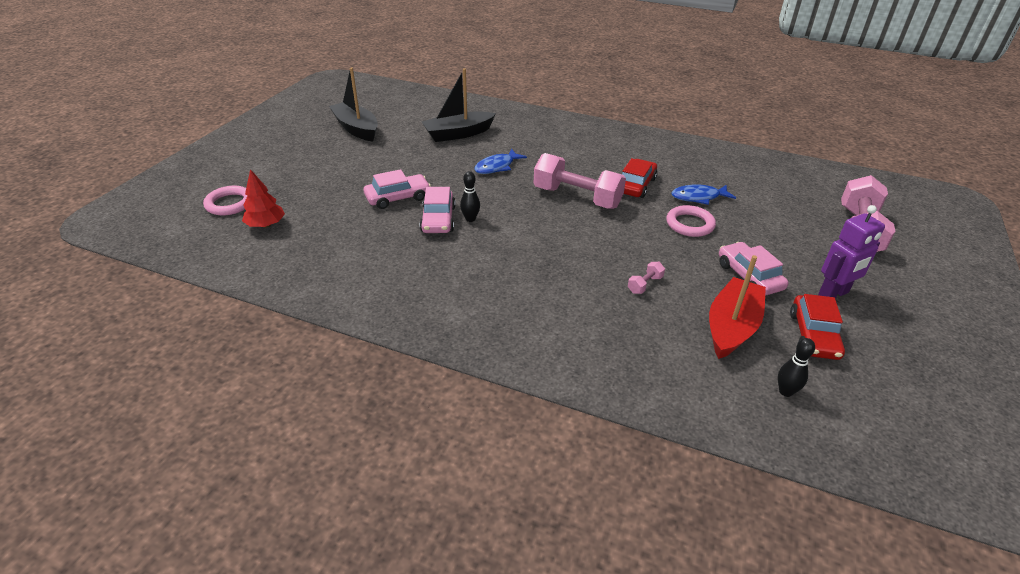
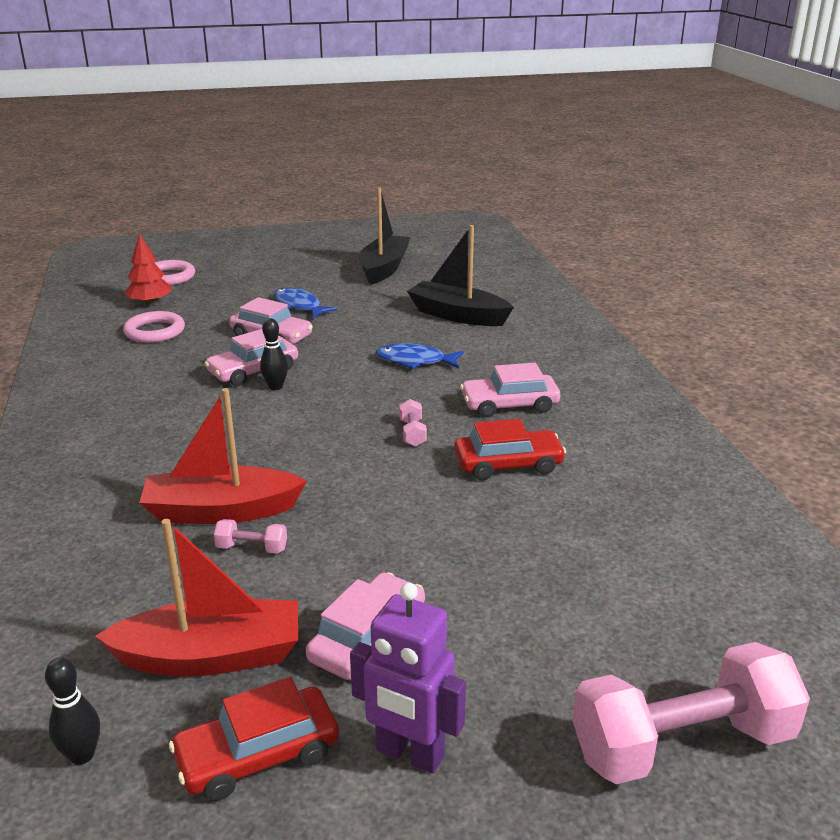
camera: 55 degrees right, 10 degrees down
pink dumbbell [534,153,626,209] -> pink dumbbell [399,399,427,447], size x0.41
pink ring [666,205,716,237] -> pink ring moved to [123,311,185,343]
blue fish [671,184,736,205] -> blue fish moved to [274,287,337,319]
none -> red boat [139,388,307,524]
none -> pink car [460,363,560,418]

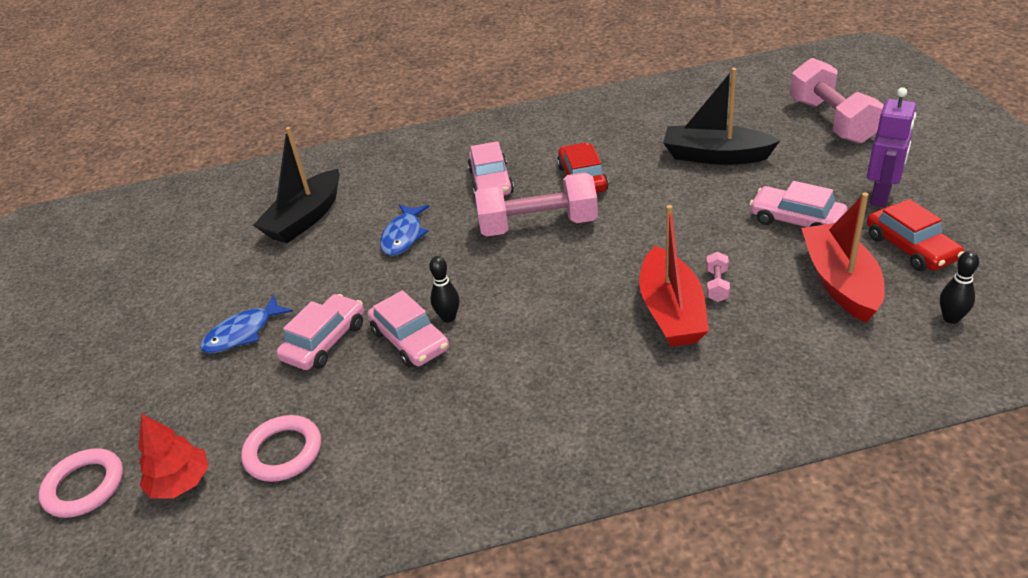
camera: 85 degrees left, 10 degrees up
black boat [359,187,410,285] -> black boat moved to [663,68,780,165]
pink dumbbell [399,399,427,447] -> pink dumbbell [475,172,598,236], size x2.44

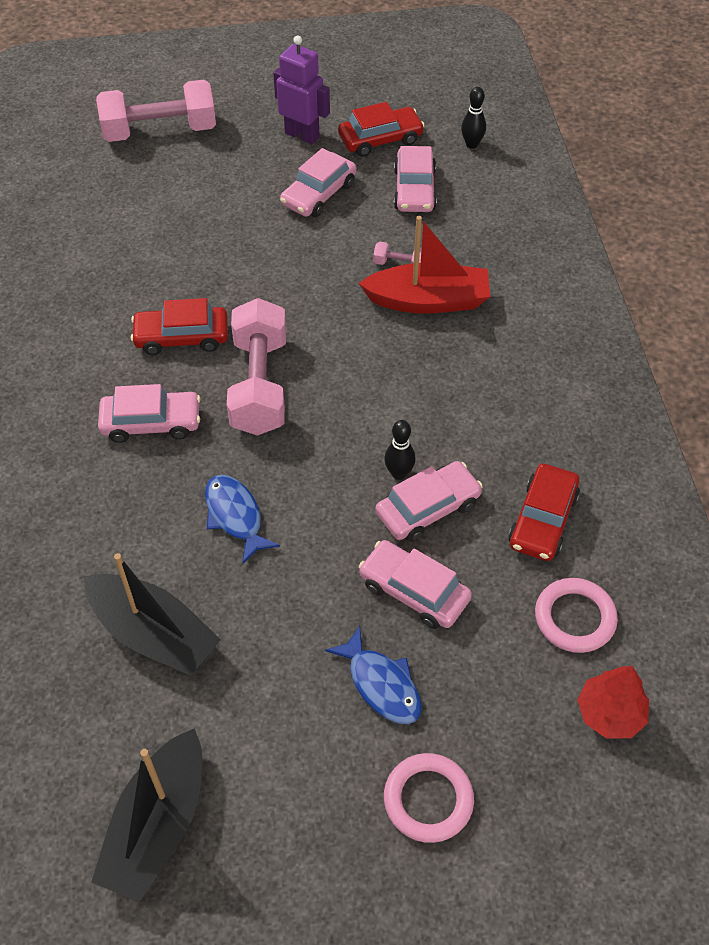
camera: 90 degrees left, 15 degrees up
pink ring [39,448,123,518] -> pink ring moved to [384,753,474,843]
blue fish [380,204,429,256] -> blue fish turned 135 degrees counterclockwise [205,475,280,564]
black boat [663,68,780,165] -> black boat moved to [91,728,202,902]
red boat [801,192,885,322] -> pink car [394,146,437,212]
none -> red car [508,464,580,561]

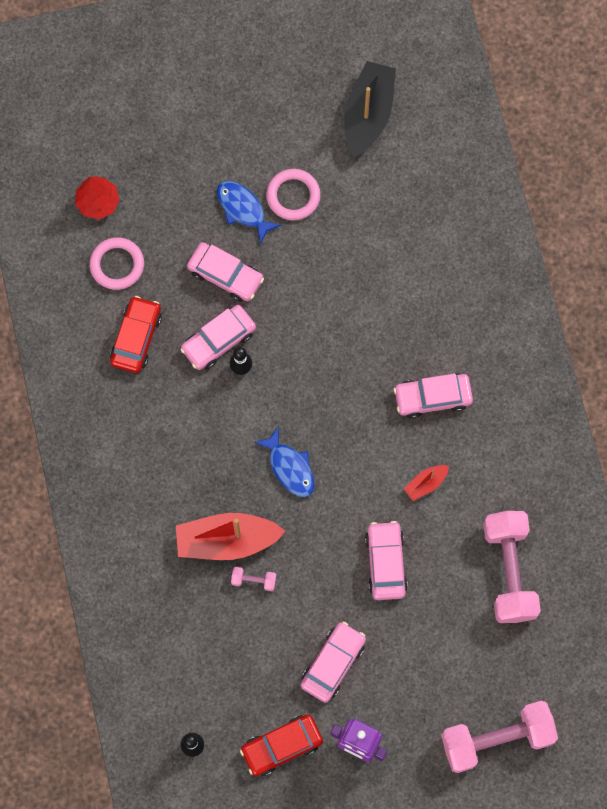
camera: 175 degrees right, 20 degrees up
black boat [84,553,221,676] -> none
red car [131,298,228,355] -> red boat [404,465,449,501]
blue fish [205,475,280,564] -> blue fish moved to [254,426,314,497]
pink dumbbell [227,298,286,435] -> pink dumbbell moved to [483,511,541,623]
pink ring [384,753,474,843] -> pink ring moved to [266,169,321,220]
pink car [394,146,437,212] -> pink car moved to [365,521,408,600]

